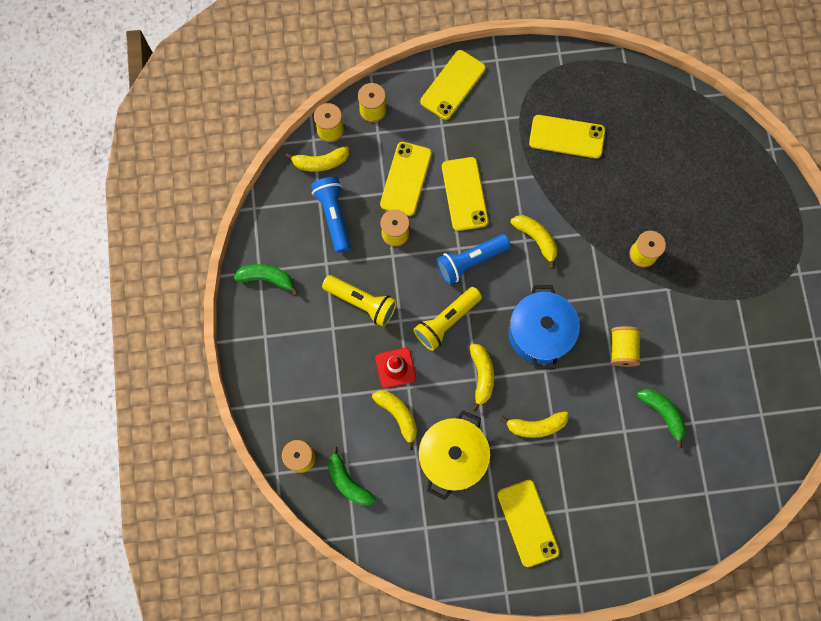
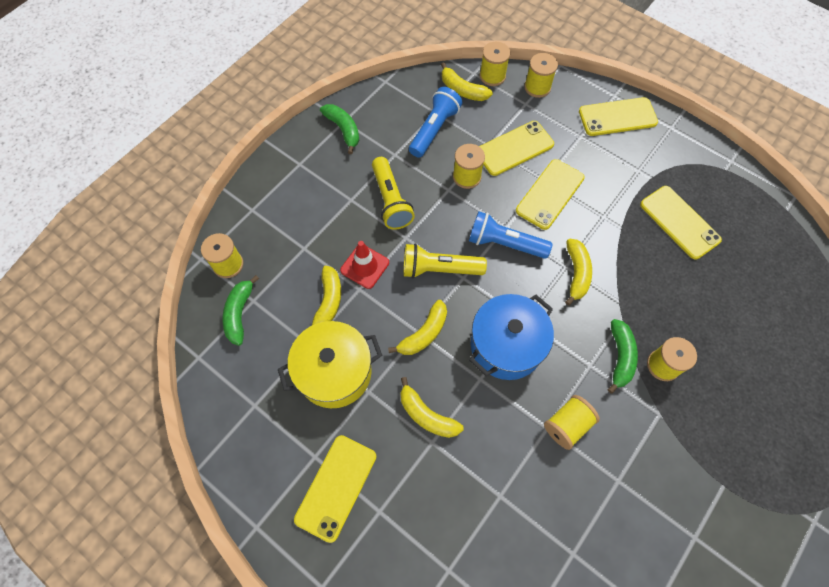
camera: 45 degrees right, 10 degrees down
green banana [637,389,686,448] -> green banana moved to [608,319,638,394]

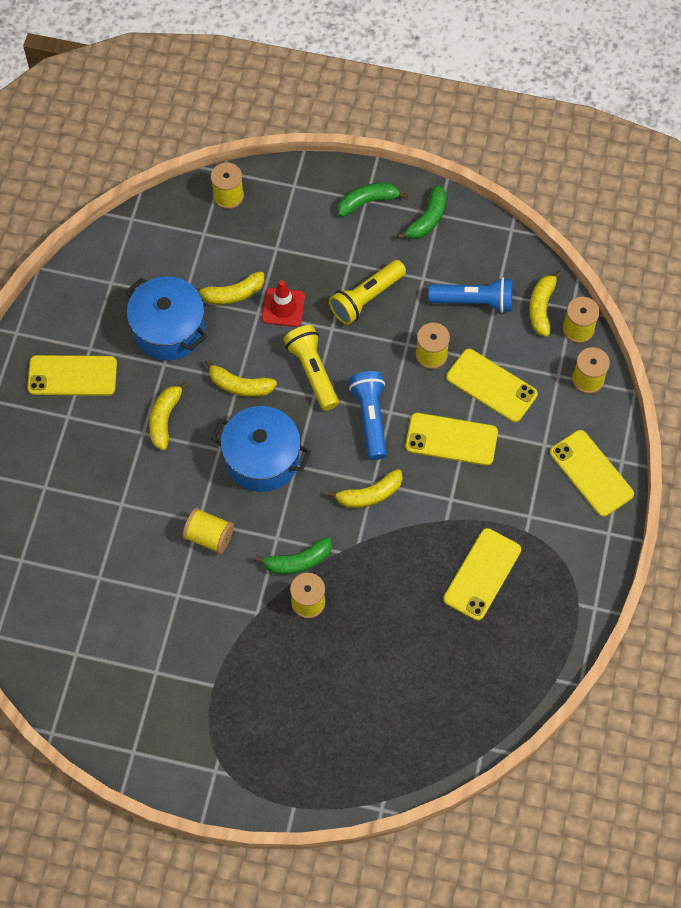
camera: 65 degrees right, 0 degrees up
green banana [223,275,259,346] -> green banana moved to [338,183,408,217]
yellow pot [278,321,382,408] -> blue pot [126,276,207,360]

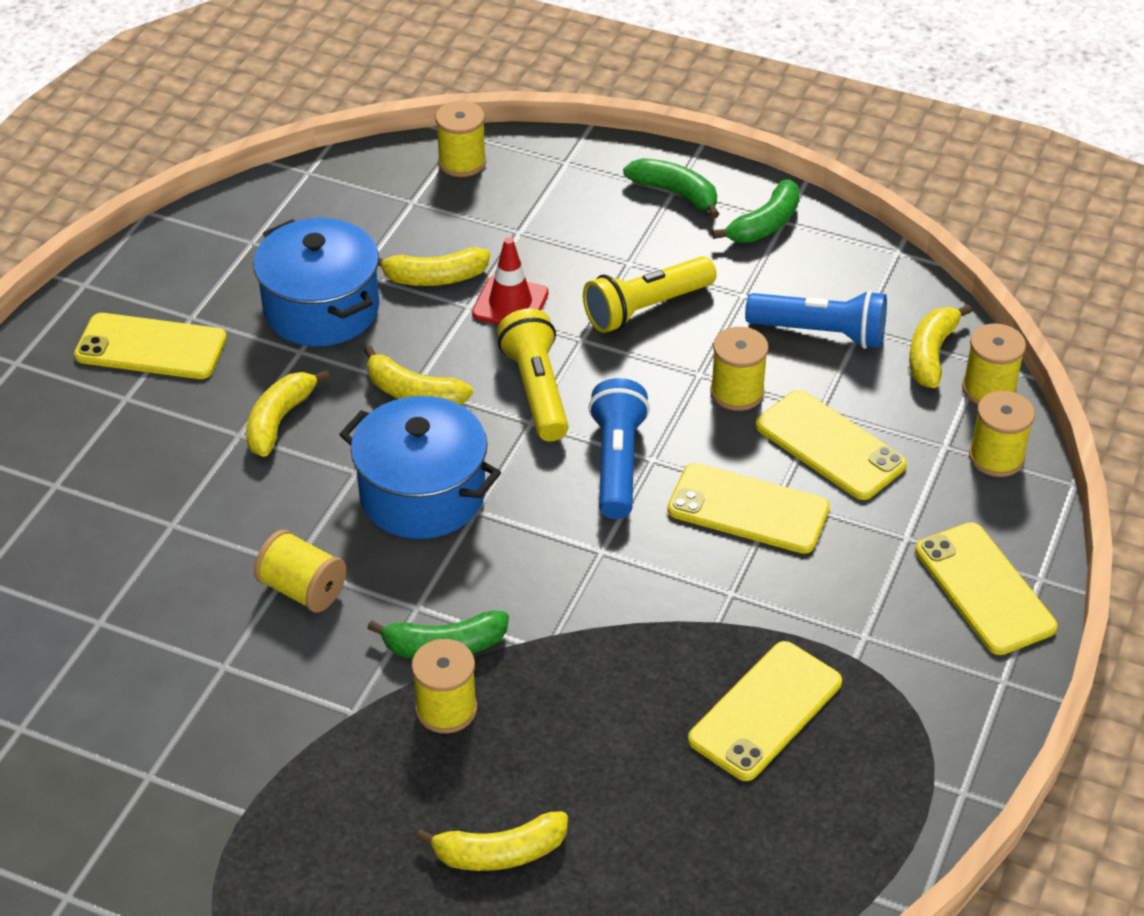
camera: 10 degrees right, 20 degrees down
yellow banana [327,469,403,508] -> yellow banana moved to [416,811,568,871]
green banana [338,183,408,217] -> green banana turned 45 degrees clockwise [623,158,719,218]

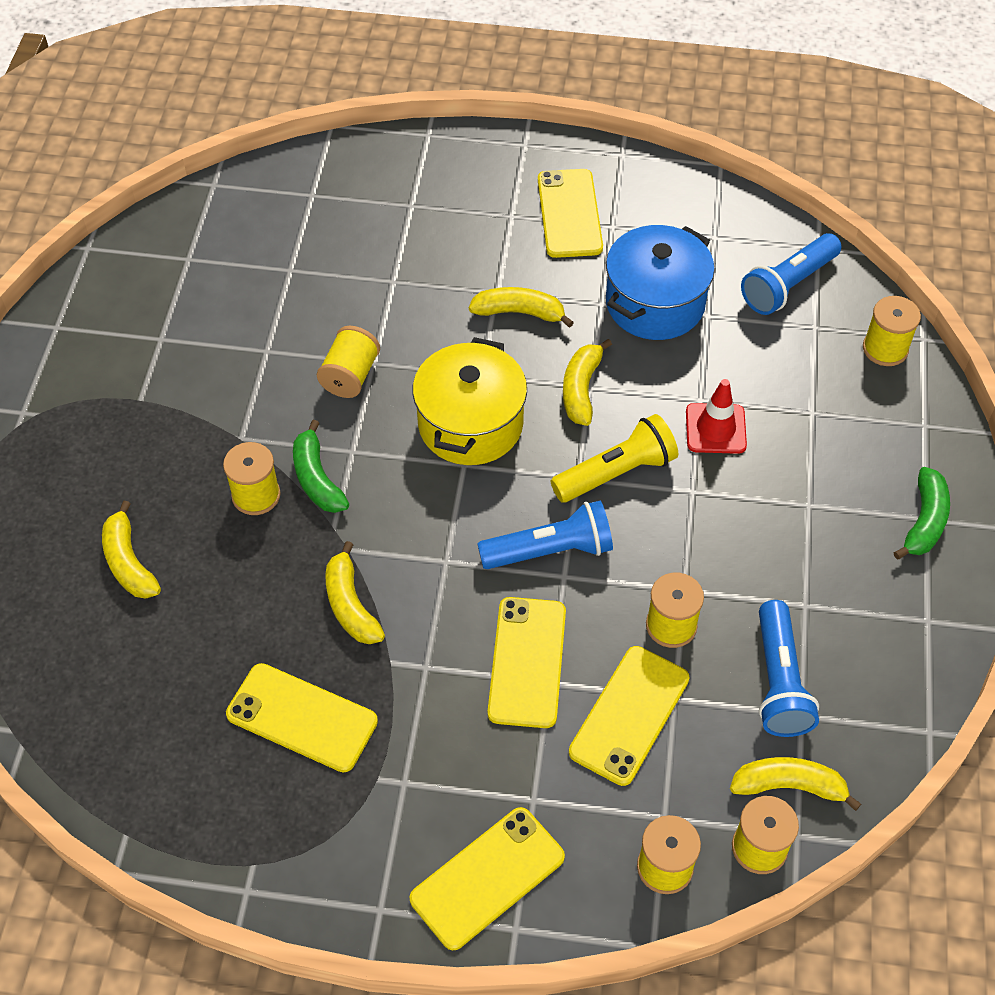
camera: 75 degrees right, 10 degrees up
blue pot [339,396,501,539] -> yellow pot [412,337,527,465]
yellow banana [378,247,490,286] -> yellow banana moved to [325,541,385,644]
yellow flashlight [583,256,717,333] -> none
green banana [712,179,800,243] -> none
none -> blue flashlight [741,233,841,315]

